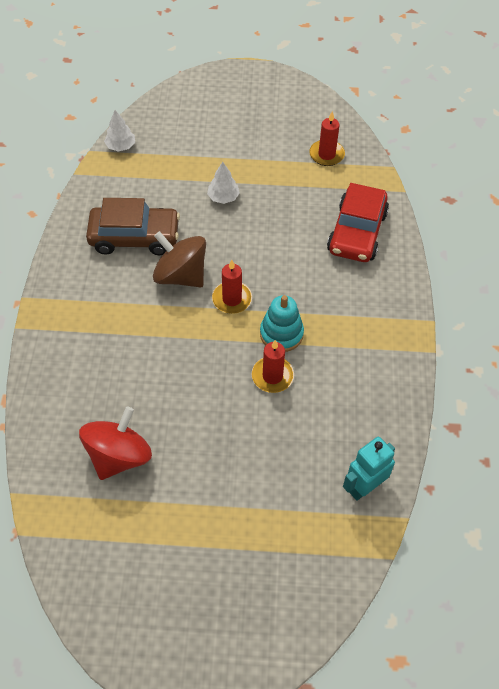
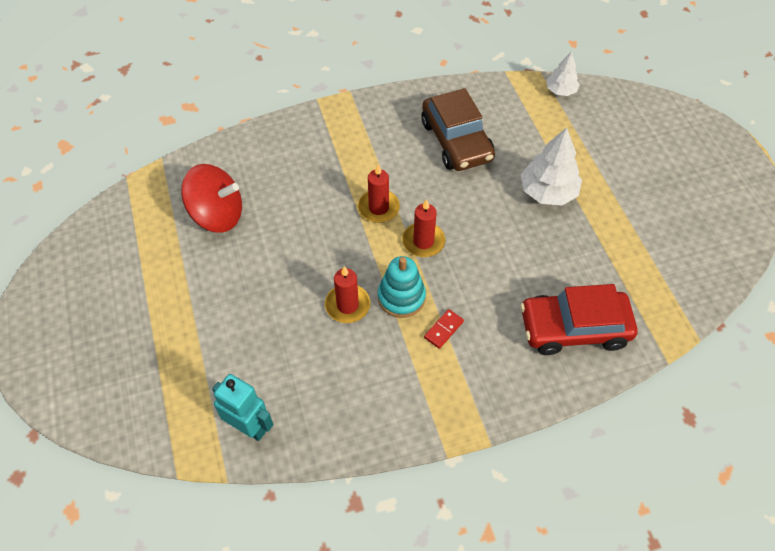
camera: 70 degrees right, 0 degrees up
brown spinning top [153,231,206,287] -> none
white tree [207,162,240,204] -> white tree [521,127,582,206], size x1.66
red candle [309,111,345,166] -> red candle moved to [358,164,400,223]
none -> red domino [424,309,464,349]

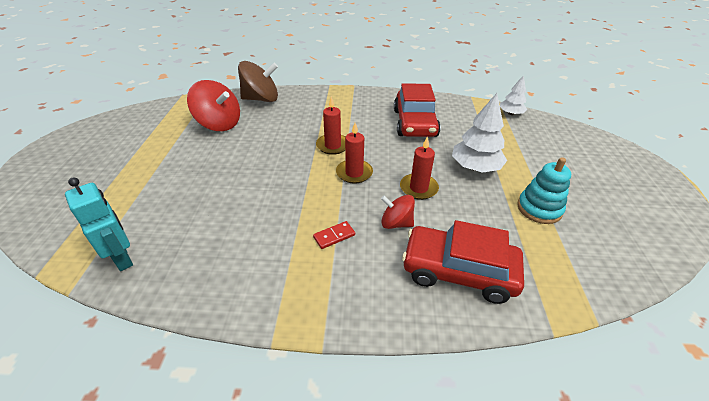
camera: 20 degrees right, 15 degrees down
red candle [325,266,370,323] -> red candle moved to [400,136,439,200]
turquoise stacking toy [378,256,426,318] -> turquoise stacking toy moved to [517,157,571,224]
brown car [421,88,495,171] -> red car [394,83,440,137]
none -> brown spinning top [238,61,278,102]
none -> red spinning top [381,195,415,229]

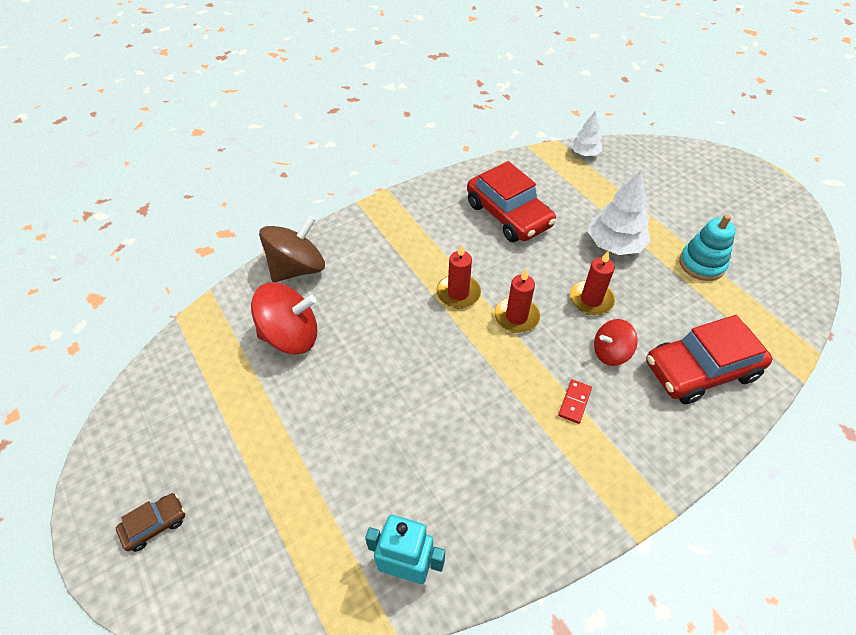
camera: 35 degrees left, 10 degrees up
none -> brown car [116,493,185,552]

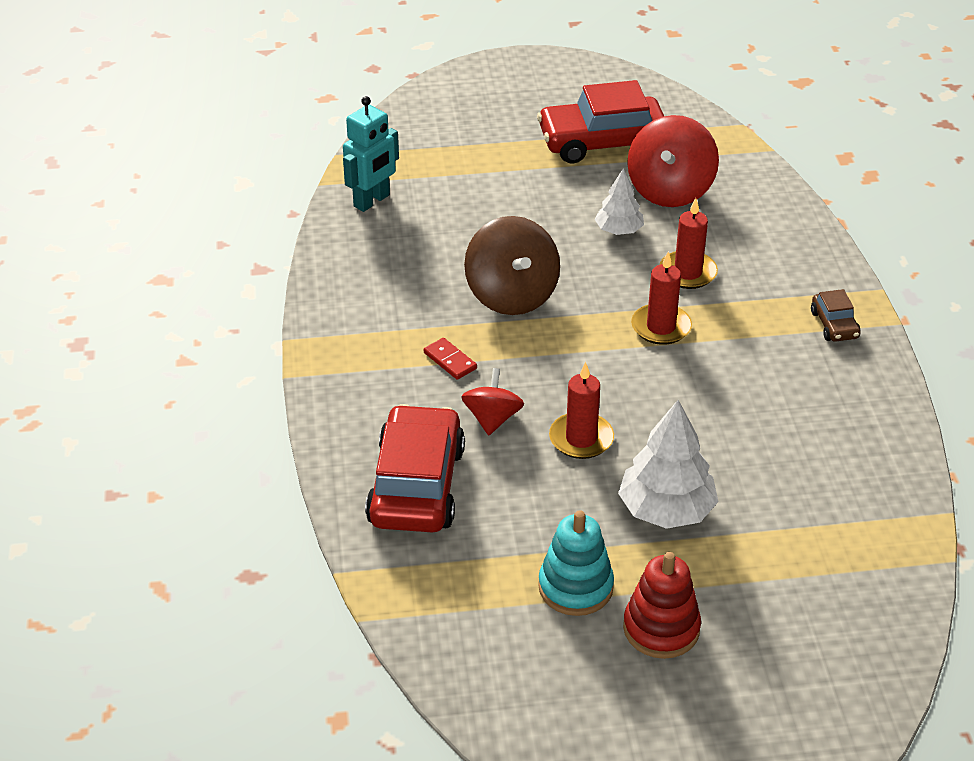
camera: 115 degrees right, 10 degrees down
brown car [116,493,185,552] -> brown car moved to [811,289,861,342]
brown spinning top [259,215,325,282] -> brown spinning top moved to [464,216,560,315]
red car [467,161,556,242] -> red car moved to [537,80,664,164]
red candle [494,269,540,333] -> red candle moved to [660,198,718,289]
white tree [570,111,603,156] -> white tree moved to [595,168,644,235]
none -> red stacking toy [623,552,701,659]

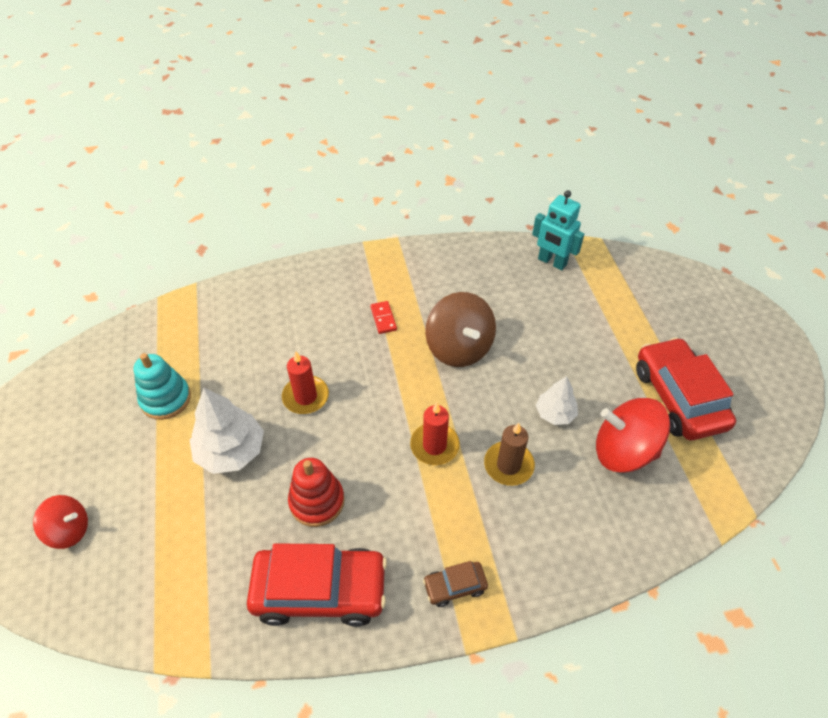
camera: 85 degrees right, 10 degrees up
red car [365,404,465,533] -> red car moved to [247,543,387,627]
red domino [424,338,477,380] -> red domino turned 60 degrees counterclockwise [370,301,397,334]
red spinning top [461,368,524,435] -> red spinning top moved to [33,495,88,549]
brown spinning top [464,216,560,315] -> brown spinning top turned 90 degrees counterclockwise [425,292,496,367]
red stacking toy [623,552,701,659] -> red stacking toy moved to [288,458,345,527]
red candle [660,198,718,289] -> brown candle [484,423,535,486]

